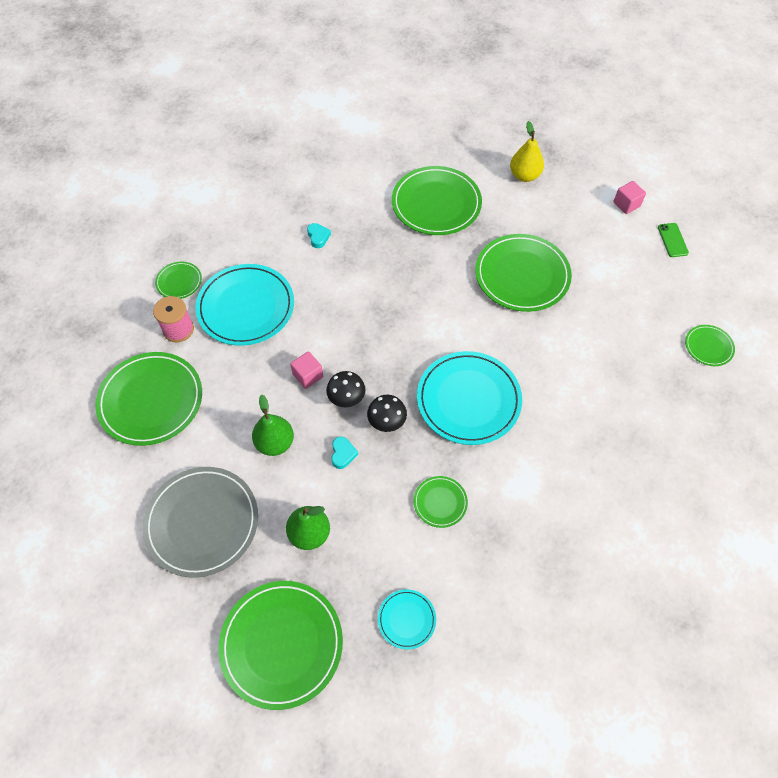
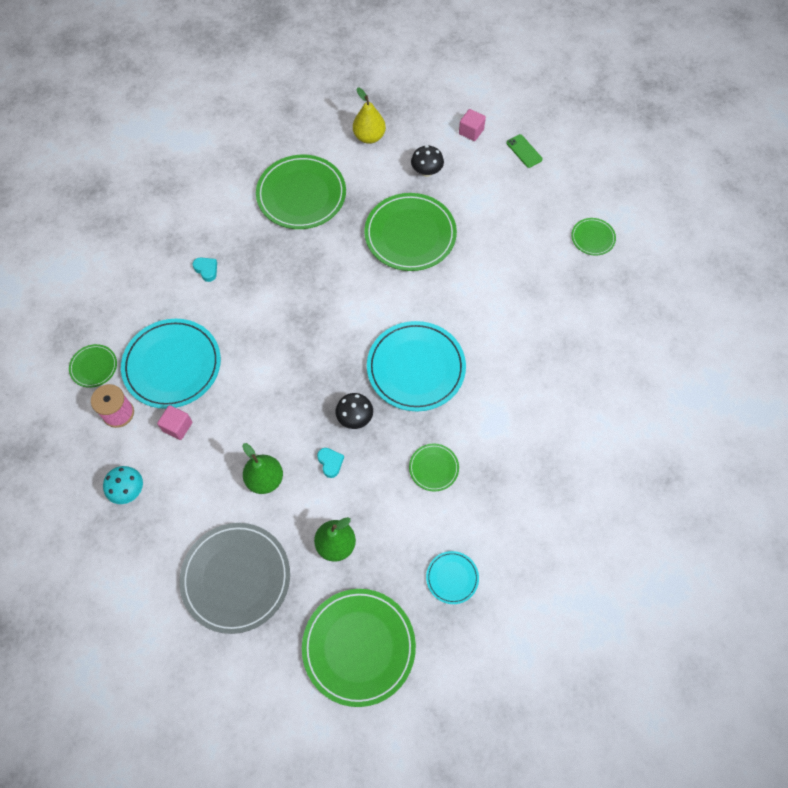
camera: 25 degrees left, 5 degrees up
green plate [95,352,202,446] -> turquoise mushroom [103,466,143,504]
pink cube [290,351,323,389] -> pink cube moved to [157,405,192,440]
black mushroom [326,371,365,407] -> black mushroom moved to [411,145,444,177]

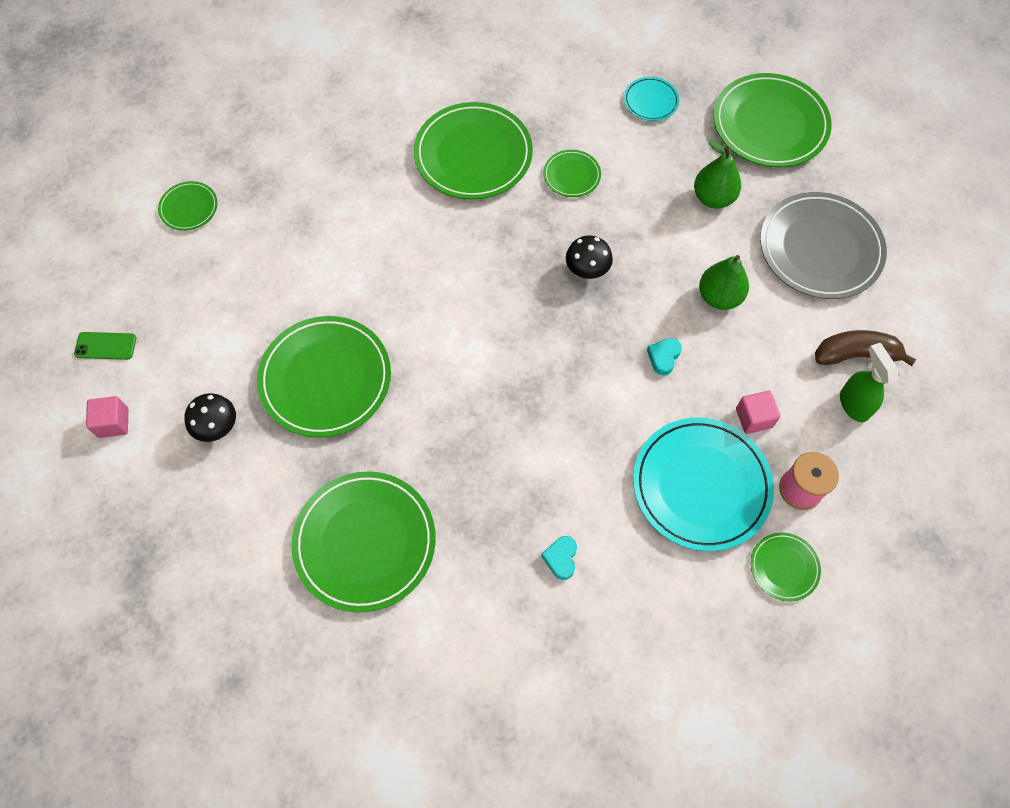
camera: 130 degrees left, 0 degrees up
turquoise mushroom [103,466,143,504] -> green spray bottle [840,343,898,422]
turquoise heart [317,448,344,478] -> turquoise heart moved to [647,338,682,375]
yellow pear [353,87,386,144] -> none
turquoise plate [367,321,466,411] -> none
green phone [507,134,543,168] -> green phone turned 75 degrees clockwise [74,332,136,360]
none -> green plate [414,102,533,199]
none -> brown banana [815,330,916,366]

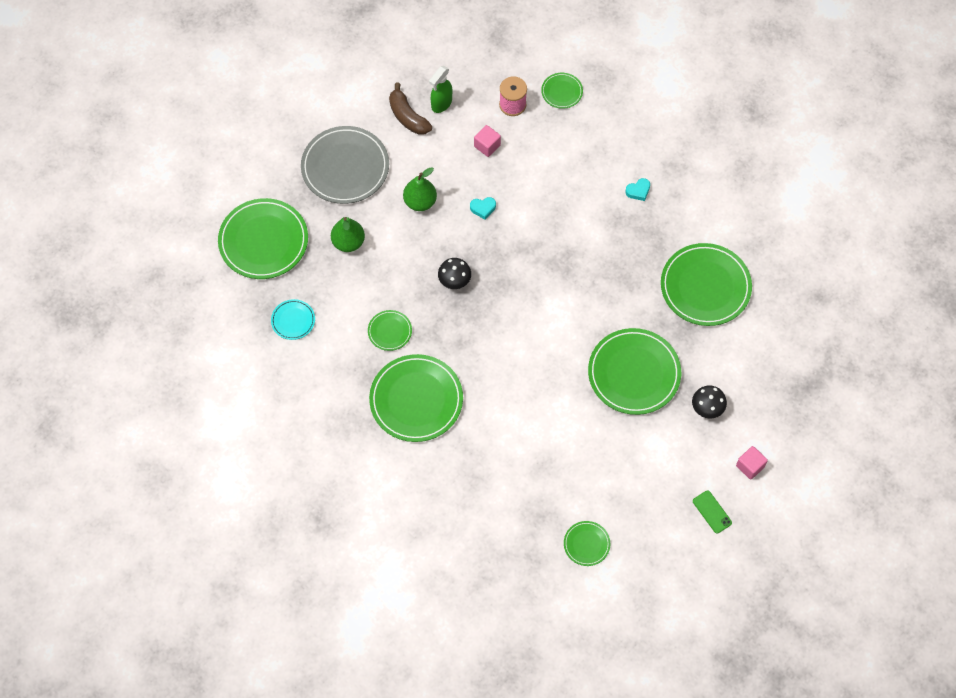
camera: 125 degrees left, 0 degrees up
turquoise plate [633,418,774,551] -> none

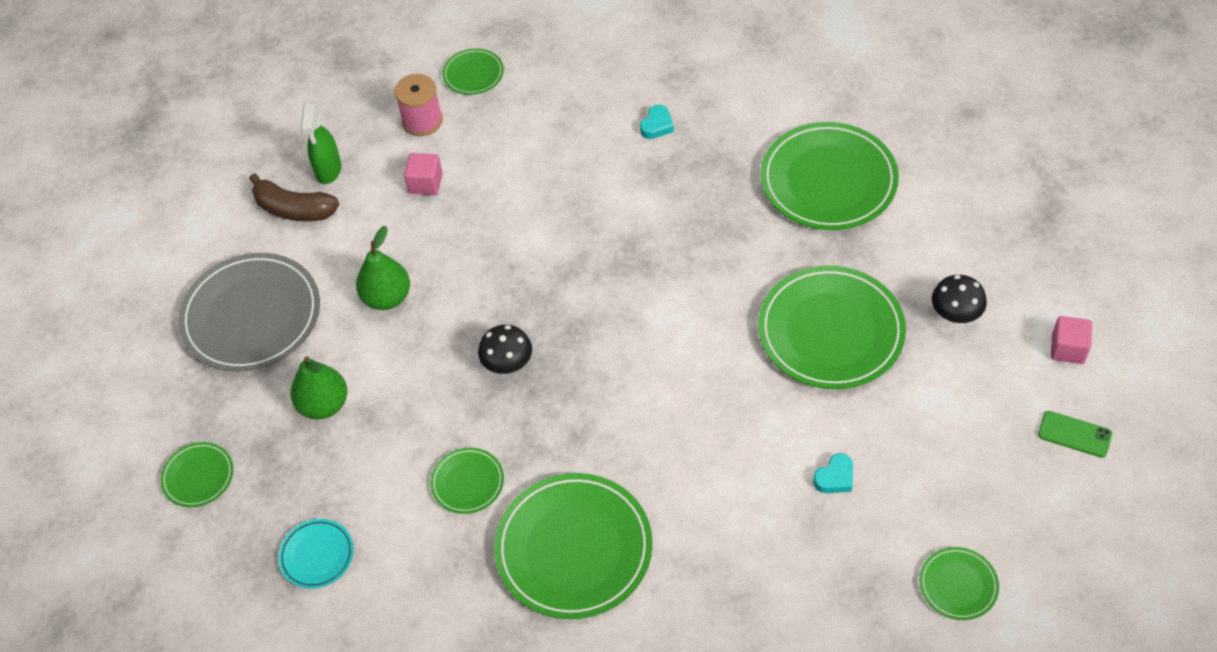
camera: 30 degrees left, 10 degrees down
green plate [218,198,308,279] -> green plate [160,442,233,507], size x0.48
turquoise heart [470,197,496,220] -> turquoise heart moved to [813,453,853,493]

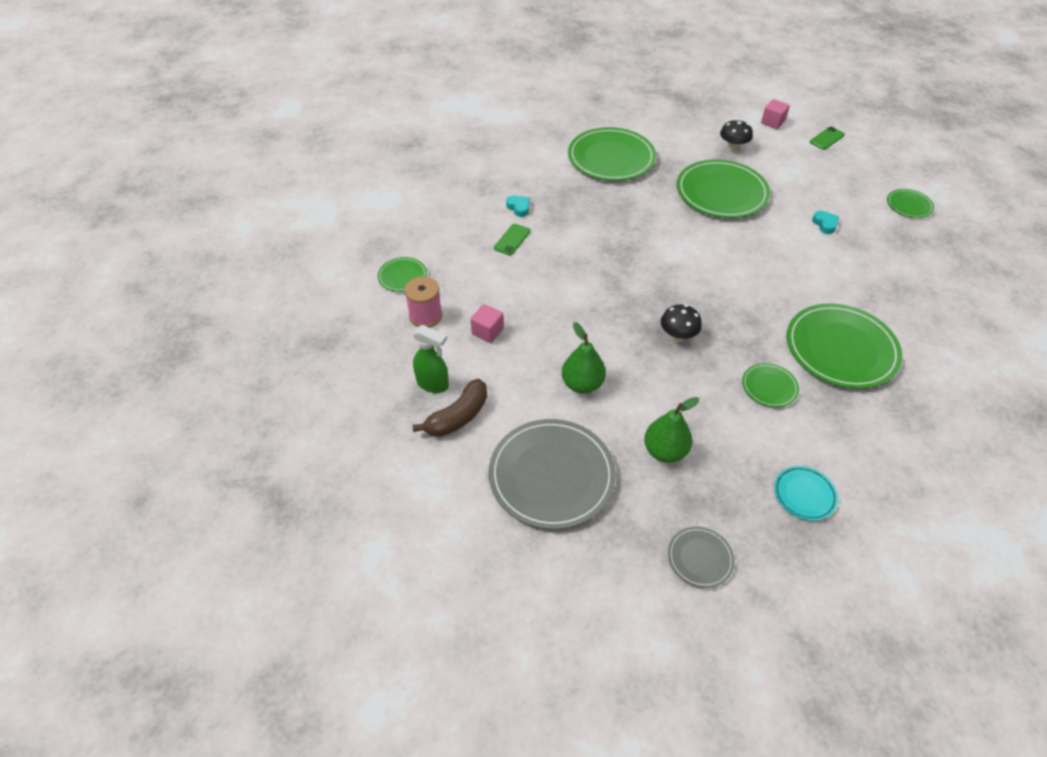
camera: 70 degrees left, 5 degrees down
green plate [160,442,233,507] -> grey plate [668,527,735,588]
none -> green phone [494,224,531,255]

